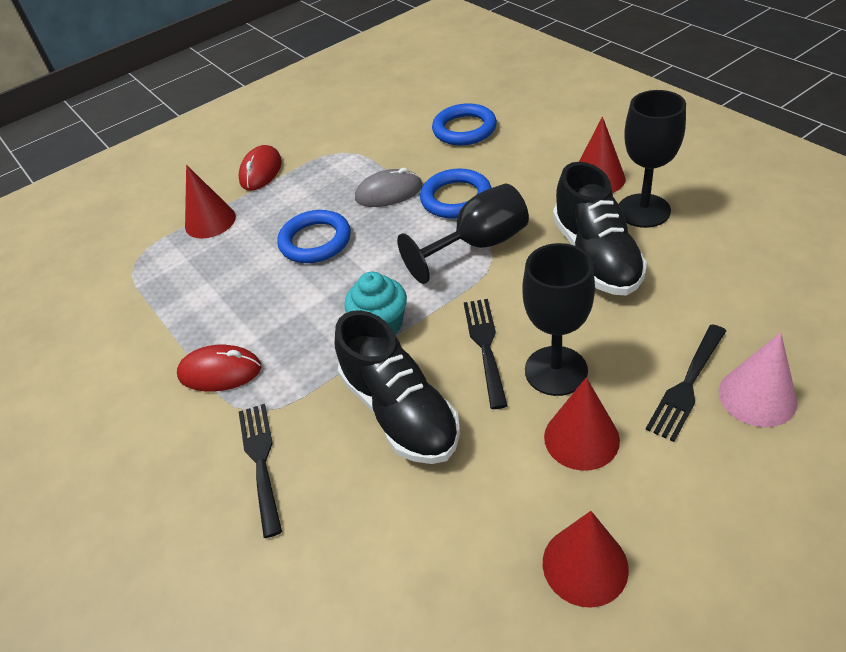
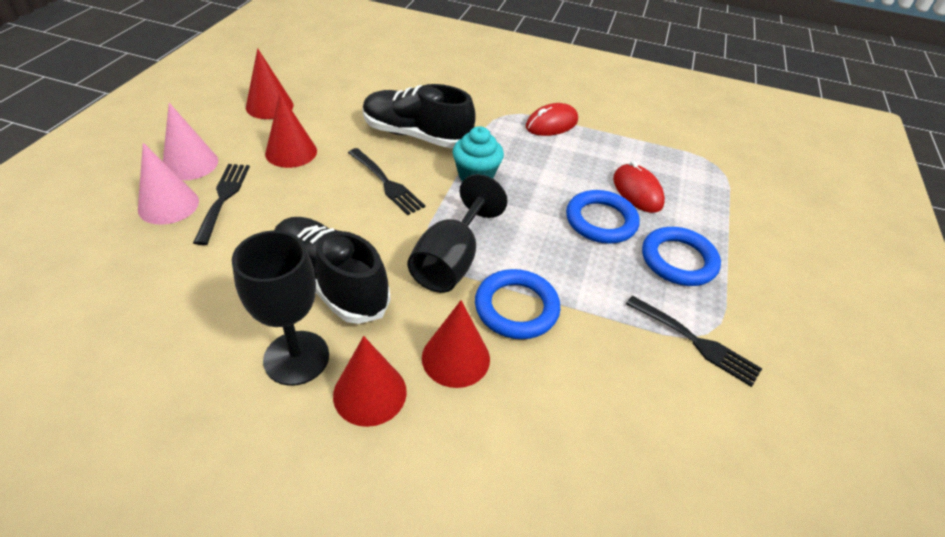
camera: 135 degrees right, 0 degrees up
red cone [185,165,236,238] -> red cone moved to [422,300,490,388]
red mouse [239,145,282,191] -> red mouse moved to [613,161,665,213]
black fork [239,404,282,538] -> black fork moved to [626,295,762,387]
grey mouse [355,168,423,207] -> none
blue ring [432,103,497,145] -> blue ring moved to [642,227,721,286]
black goblet [522,243,595,396] -> none
none -> pink cone [163,103,218,180]

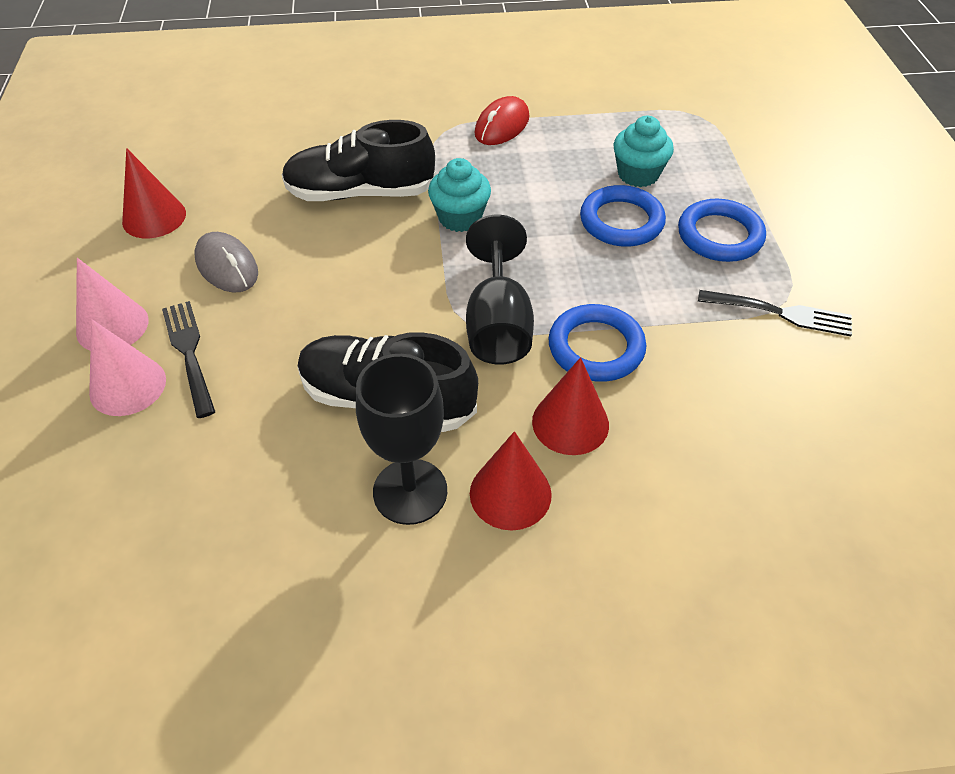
camera: 20 degrees left, 5 degrees up
red cone [265,93,317,168] -> grey mouse [194,232,258,292]
black fork [348,148,425,215] -> none
red mouse [613,161,665,213] -> turquoise cupcake [614,116,674,187]

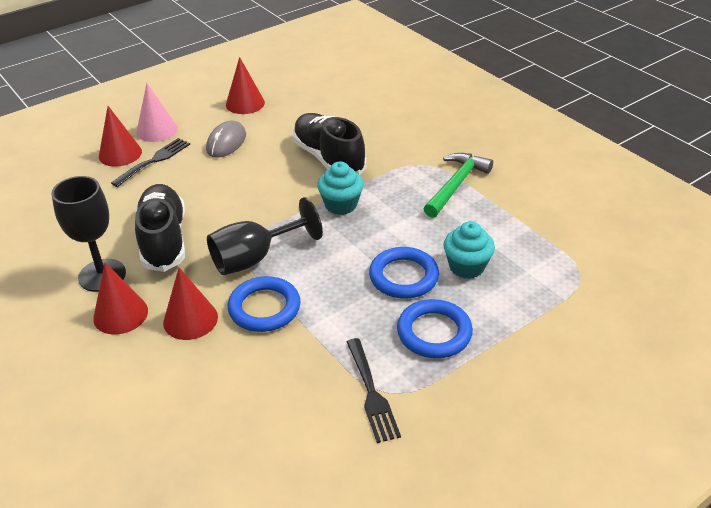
camera: 60 degrees right, 10 degrees down
pink cone [89,319,166,416] -> red cone [99,106,142,167]
red mouse [474,96,529,145] -> green hammer [424,153,493,218]

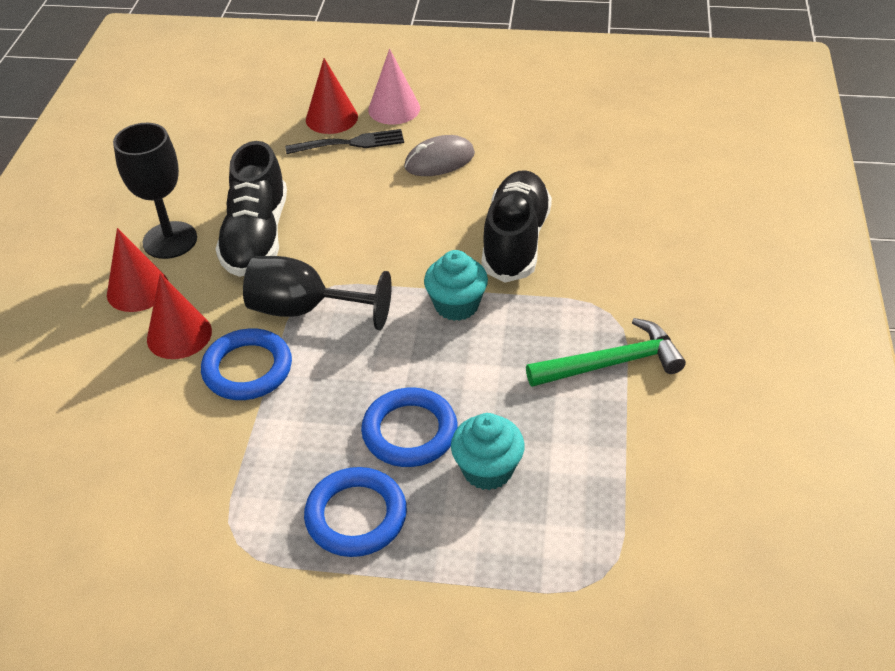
camera: 45 degrees right, 5 degrees up
black shoe [135,184,185,272] -> black shoe turned 150 degrees clockwise [215,141,287,277]
red cone [226,57,265,114] -> none
black fork [347,338,401,443] -> none

